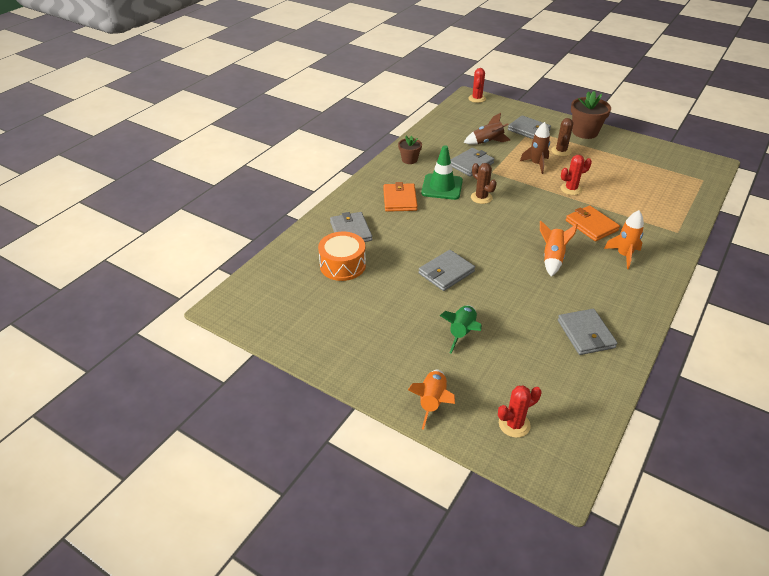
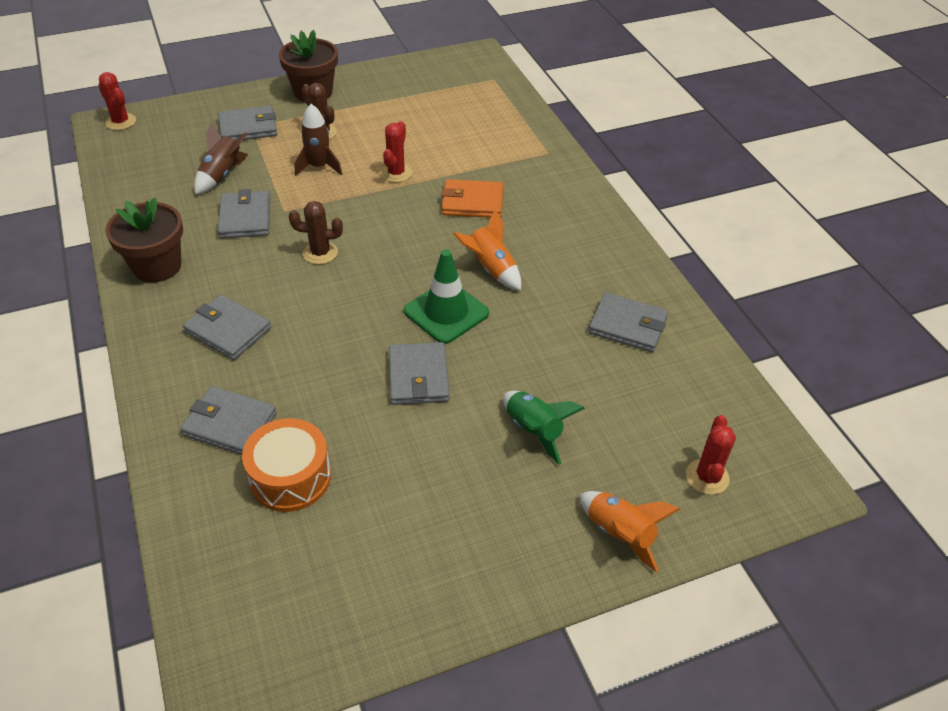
camera: 55 degrees left, 5 degrees up
orange wallet [383,182,418,212] -> grey wallet [183,295,271,360]
brown flower pot [398,135,422,164] -> brown flower pot [105,197,183,283], size x1.70
green traffic cone [421,145,463,200] -> green traffic cone moved to [404,249,489,344]
orange rocket [604,210,644,269] -> none

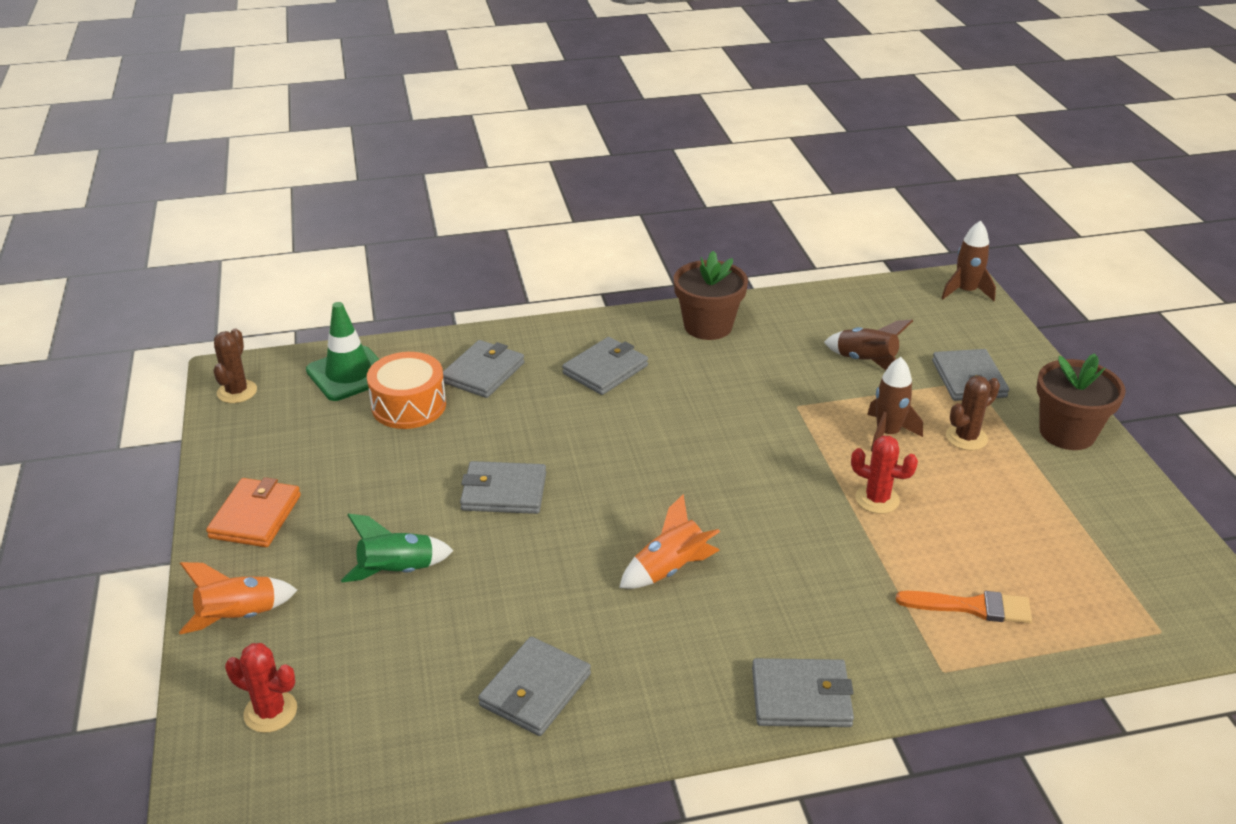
camera: 100 degrees right, 10 degrees down
red cactus [98,72,136,130] -> brown rocket [942,221,996,301]
grey wallet [218,189,270,239] -> grey wallet moved to [752,658,854,727]
brown cactus [289,201,343,264] -> brown cactus moved to [213,329,257,403]
green traffic cone [404,249,489,344] -> green traffic cone moved to [306,302,379,401]
orange wallet [441,179,503,218] -> orange wallet moved to [206,477,301,547]
none -> orange brush [896,591,1032,624]

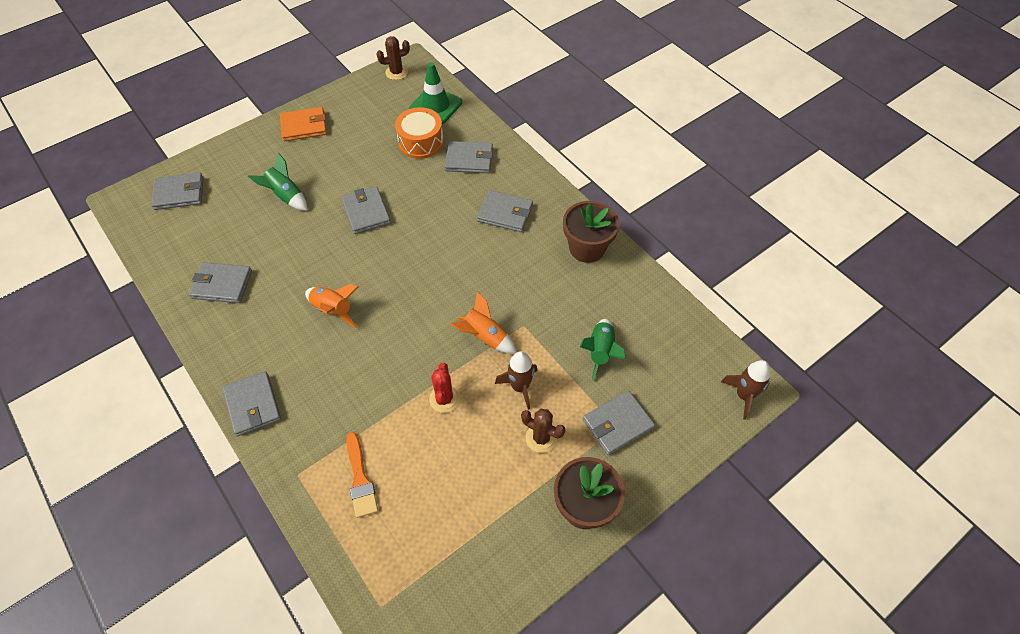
camera: 65 degrees right, 20 degrees up
orange rocket [179,562,297,634] -> orange rocket moved to [450,291,516,353]
red cactus [225,643,297,733] -> grey wallet [151,173,203,210]
brown rocket [824,319,913,370] -> green rocket [580,319,626,381]

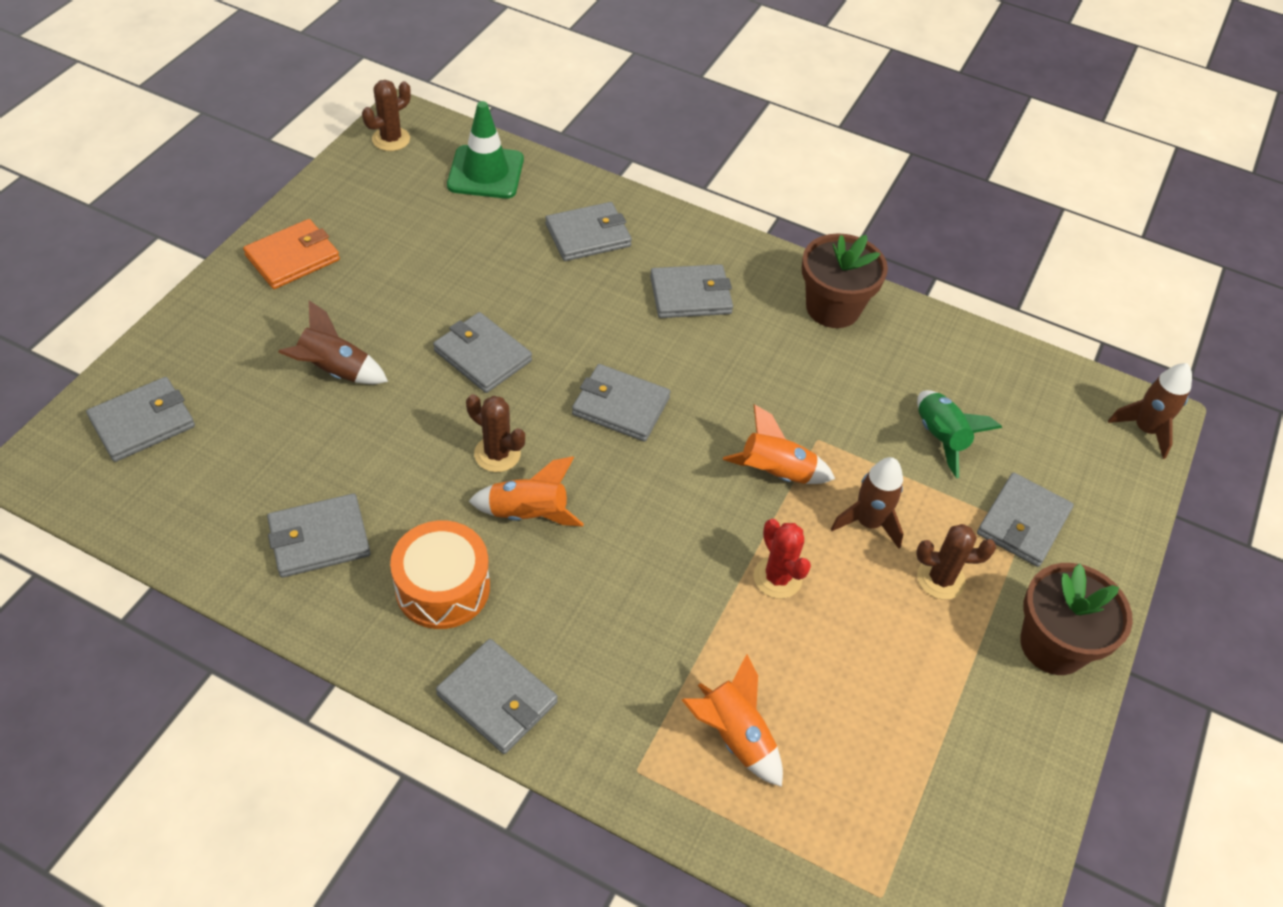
camera: 30 degrees left, 5 degrees down
green rocket [248,152,307,211] -> brown rocket [278,301,388,384]
orange brush [346,432,378,518] -> orange rocket [682,654,783,787]
orange drum [395,107,444,159] -> orange drum moved to [390,521,490,629]
none -> brown cactus [466,394,525,472]
none -> grey wallet [572,364,671,442]

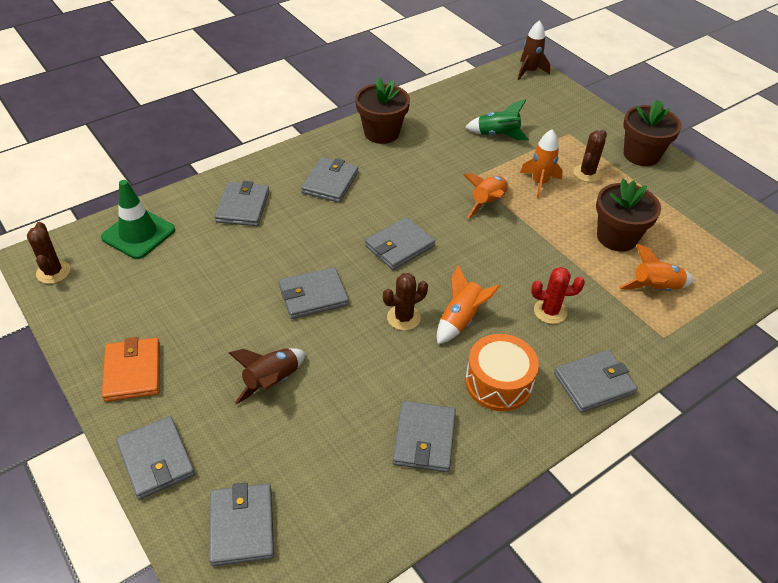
camera: 60 degrees left, 5 degrees down
red cactus [754,519,811,599] -> red cactus moved to [531,267,585,324]
brown rocket [831,457,904,549] -> orange rocket [520,129,563,198]
grey wallet [977,473,1074,567] -> grey wallet moved to [116,416,195,500]
none -> brown flower pot [596,179,661,252]

